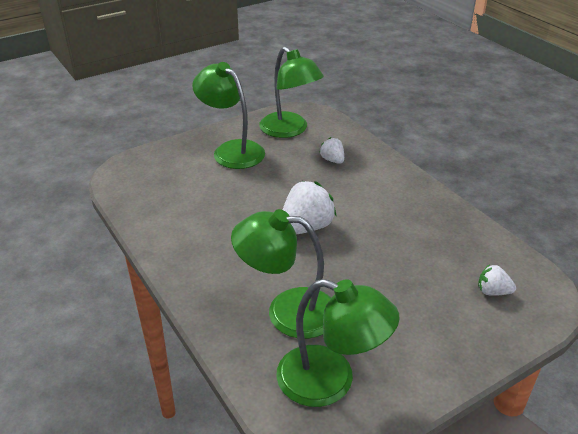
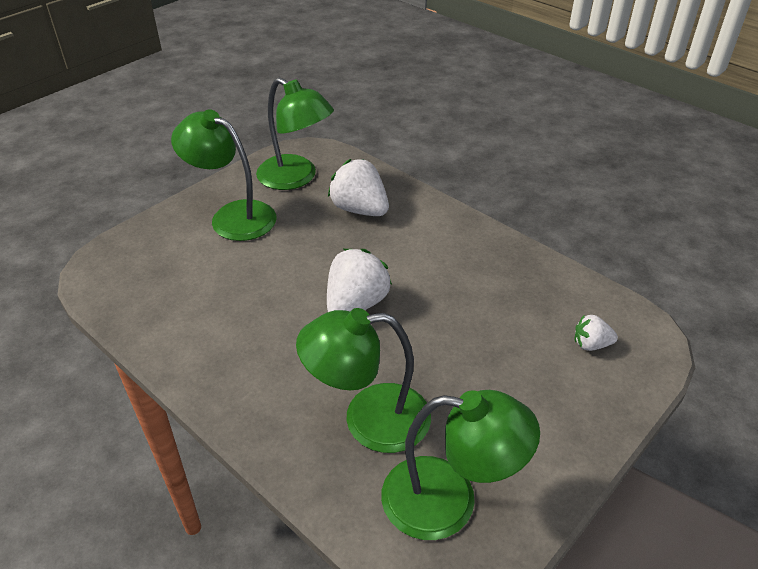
camera: 15 degrees left, 5 degrees up
white strawberry [319,137,344,164] -> white strawberry [328,159,389,216], size x1.86

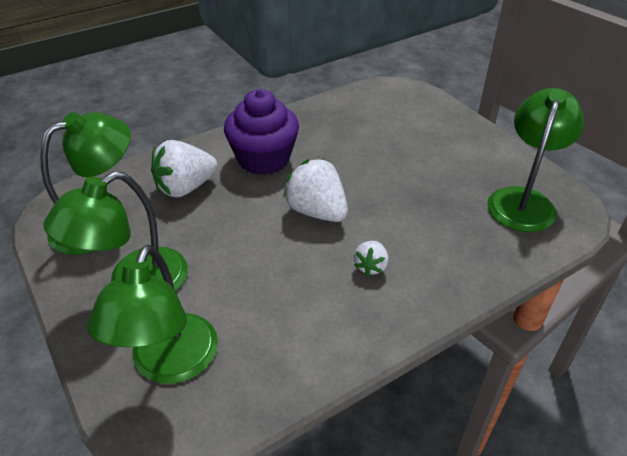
camera: 75 degrees left, 0 degrees up
green lamp [296,308,431,453] -> green lamp moved to [87,245,218,384]
white strawberry [575,315,618,351] -> white strawberry moved to [354,241,388,276]
none -> purple cupcake [224,89,299,175]

